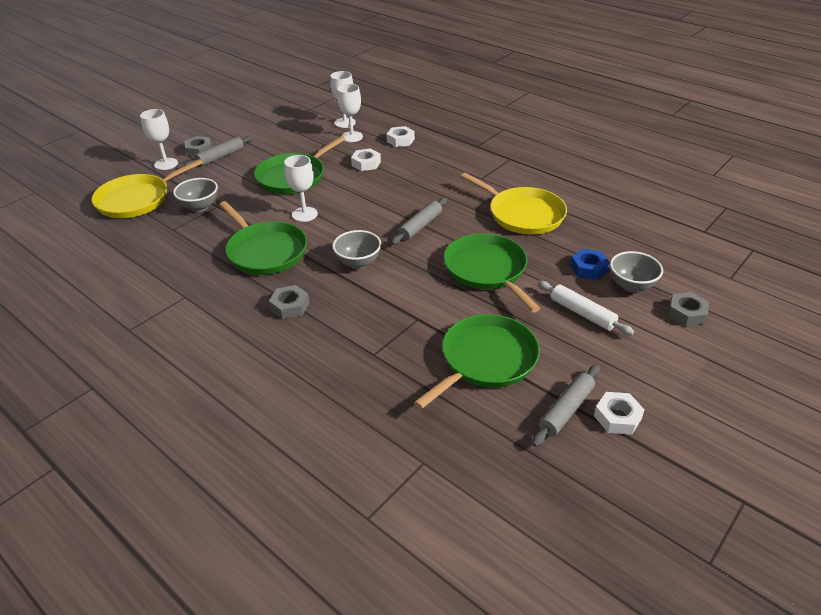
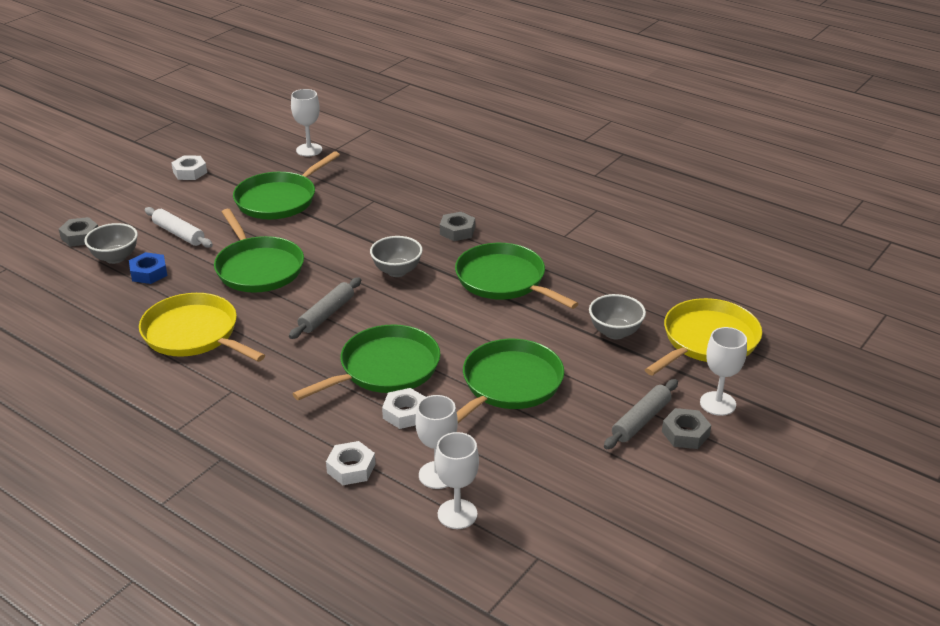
camera: 175 degrees right, 5 degrees down
white goblet [284,155,318,222] -> white goblet moved to [291,89,322,157]
grey rolling pin [532,365,600,447] -> none
none -> green pan [292,324,440,400]

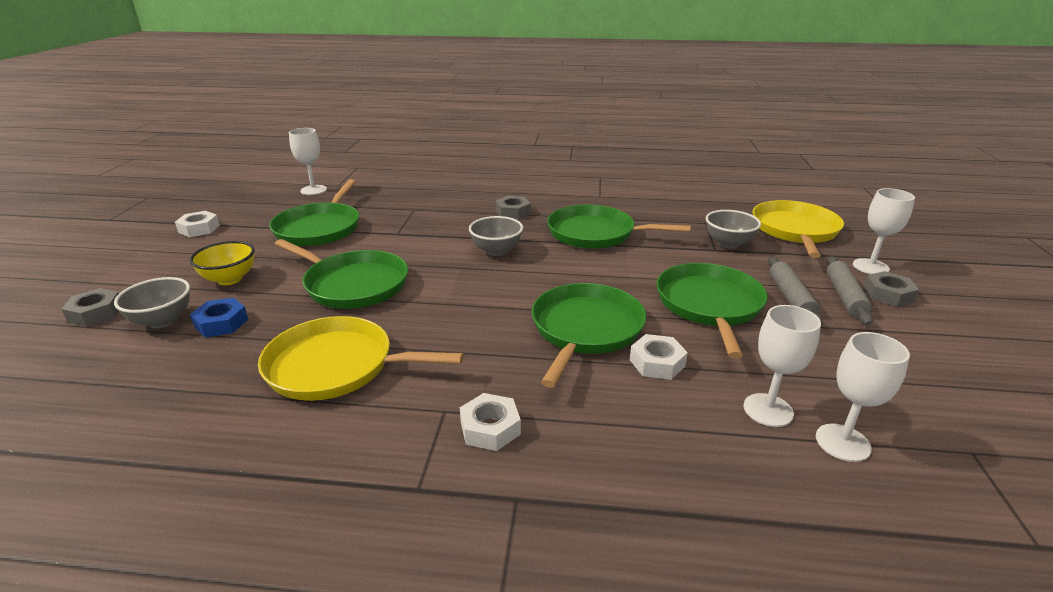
camera: 30 degrees left, 5 degrees down
white rolling pin [145,207,213,248] -> yellow bowl [190,241,255,285]
grey rolling pin [289,277,361,339] -> grey rolling pin moved to [768,257,822,326]
white nut [326,441,375,485] -> white nut moved to [460,393,521,451]

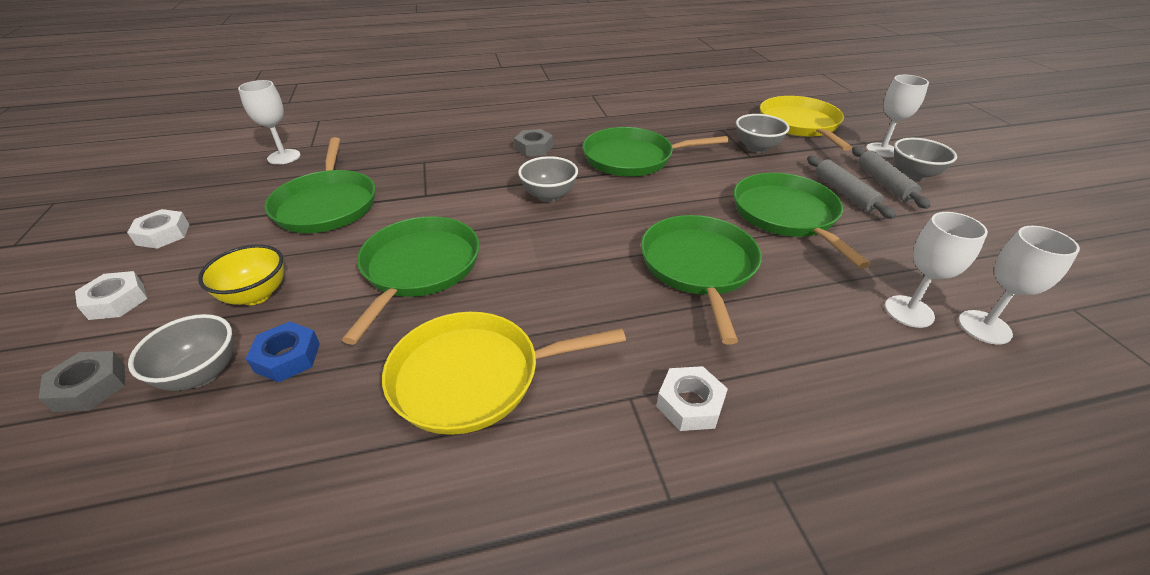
camera: 20 degrees left, 10 degrees up
green pan [275,239,408,309] -> green pan turned 90 degrees counterclockwise [342,216,480,345]
white nut [630,334,688,380] -> white nut moved to [75,271,147,320]
grey nut [863,271,919,307] -> grey bowl [893,138,957,180]

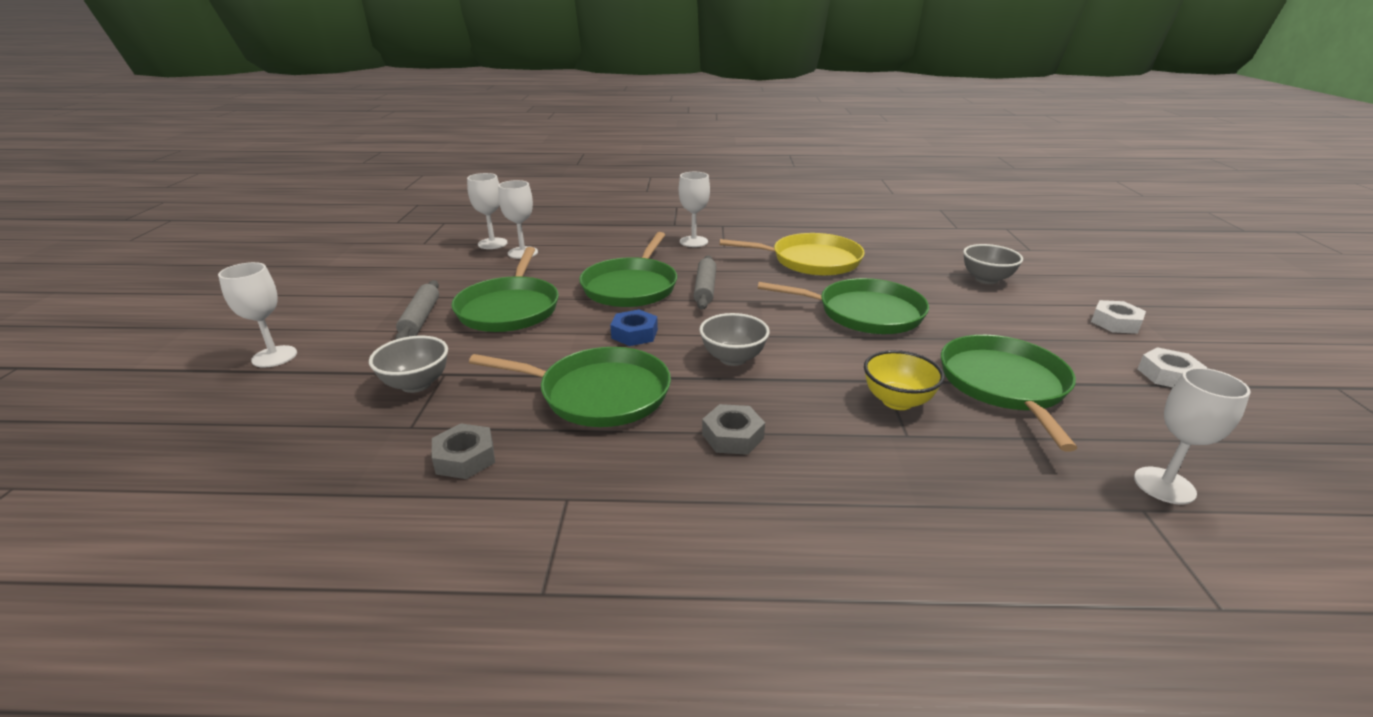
camera: 165 degrees left, 10 degrees down
grey nut [38,351,125,412] -> grey nut moved to [432,423,495,479]
yellow bowl [198,244,284,305] -> yellow bowl moved to [864,350,945,410]
blue nut [246,322,320,383] -> blue nut moved to [610,310,658,346]
green pan [342,216,480,345] -> green pan turned 105 degrees counterclockwise [758,278,929,334]
white nut [656,366,728,431] -> white goblet [679,172,710,247]
yellow pan [760,96,852,151] -> none
grey rolling pin [852,146,931,209] -> grey rolling pin moved to [693,255,716,309]
grey bowl [893,138,957,180] -> none

